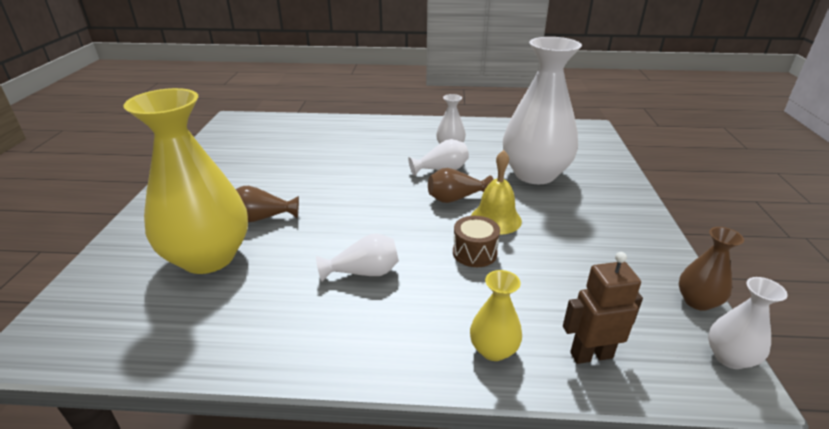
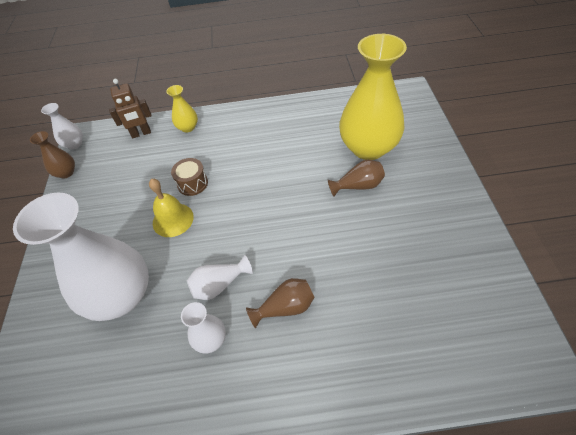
camera: 175 degrees right, 20 degrees up
white vase [316,233,399,282] -> none
brown vase [428,168,494,203] -> brown vase moved to [246,278,315,328]

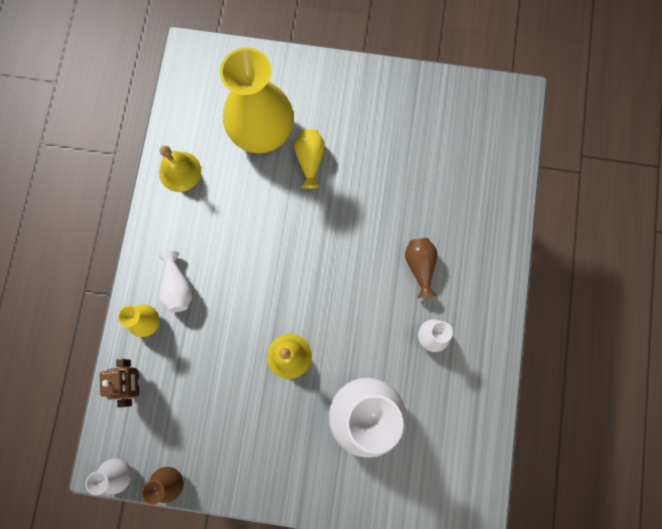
camera: 80 degrees left, 25 degrees up
brown drum [171,158,208,196] -> none
white vase [187,255,253,300] -> white vase moved to [159,251,193,312]
brown vase [328,159,385,197] -> yellow vase [294,129,325,189]
none -> yellow bell [159,145,201,192]

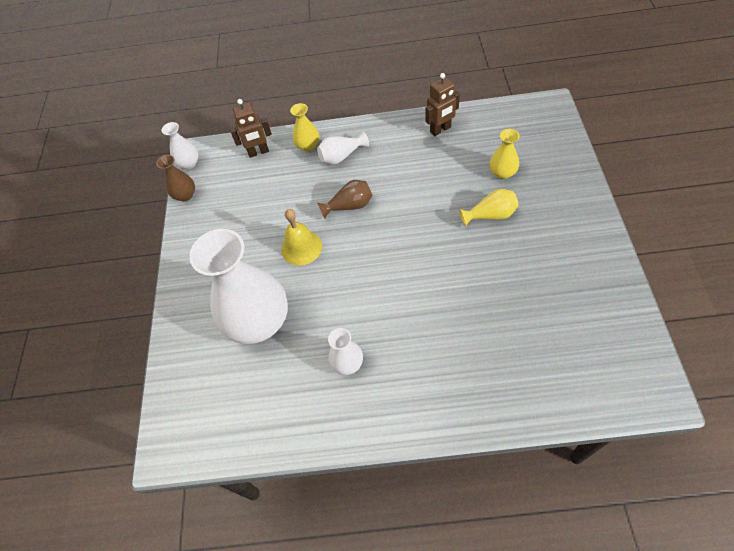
camera: 85 degrees right, 20 degrees down
yellow bell [159,145,201,192] -> brown robot [425,73,460,136]
yellow vase [220,47,294,153] -> yellow vase [490,129,519,179], size x0.45
brown vase [405,238,437,298] -> brown vase moved to [317,180,373,218]

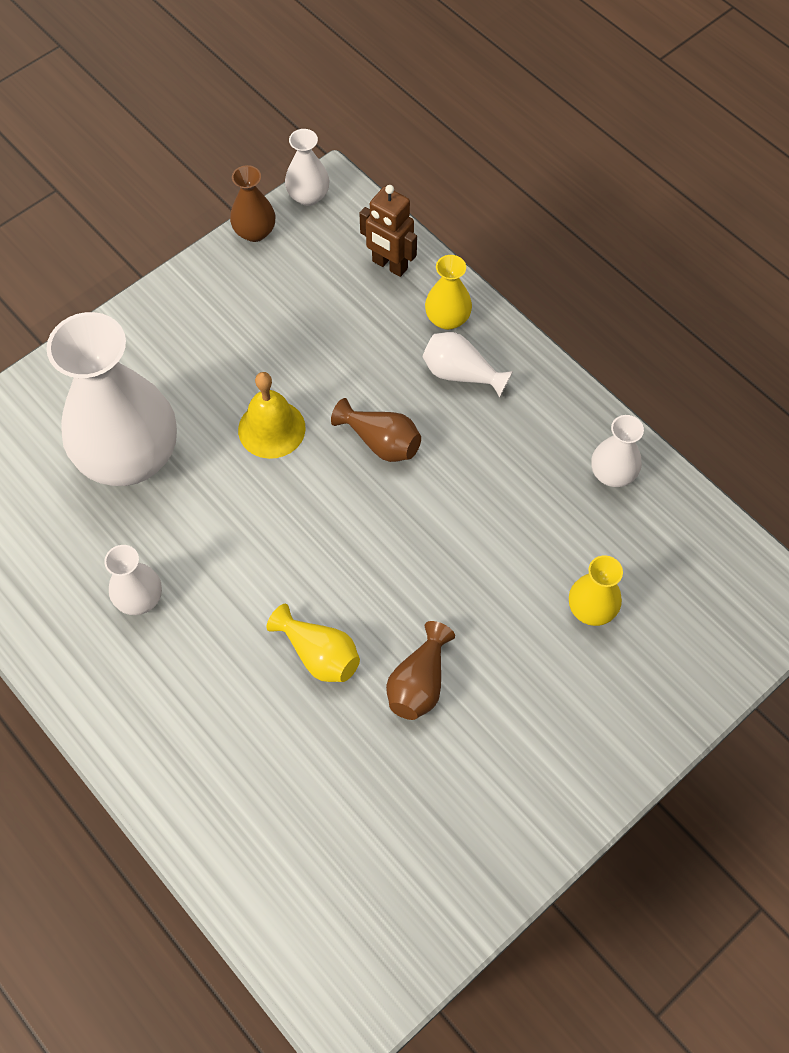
camera: 45 degrees right, 5 degrees up
brown robot [425,73,460,136] -> white vase [591,415,644,487]
yellow vase [459,189,519,227] -> yellow vase moved to [266,604,360,682]
none -> brown vase [386,621,455,720]

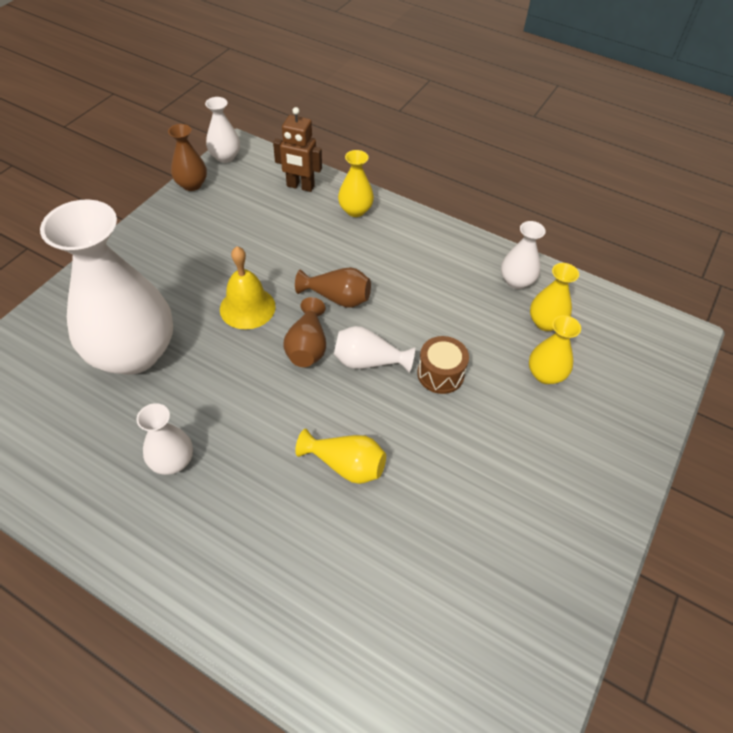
camera: 20 degrees left, 10 degrees down
brown vase [386,621,455,720] -> brown vase moved to [283,297,326,367]
white vase [423,332,513,398] -> white vase moved to [334,326,415,373]
none -> brown drum [417,336,469,394]
none -> yellow vase [530,263,579,331]

